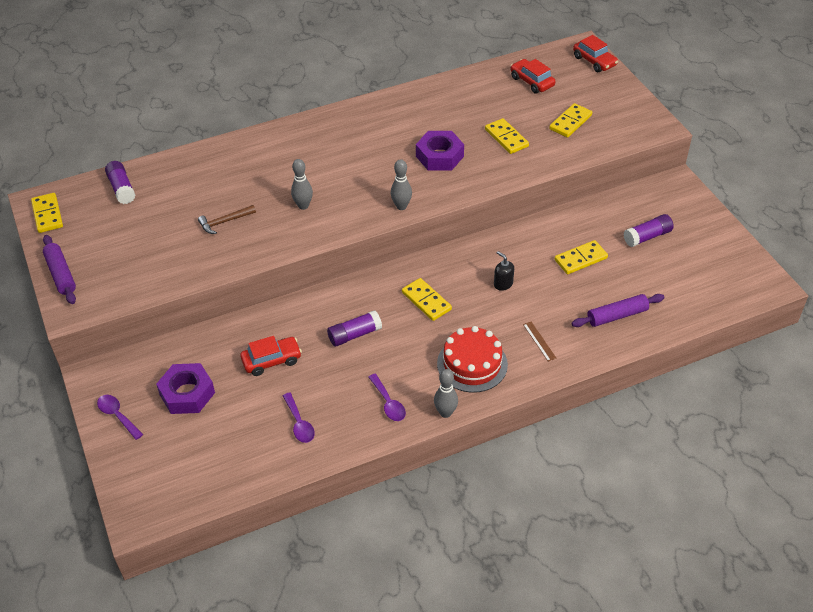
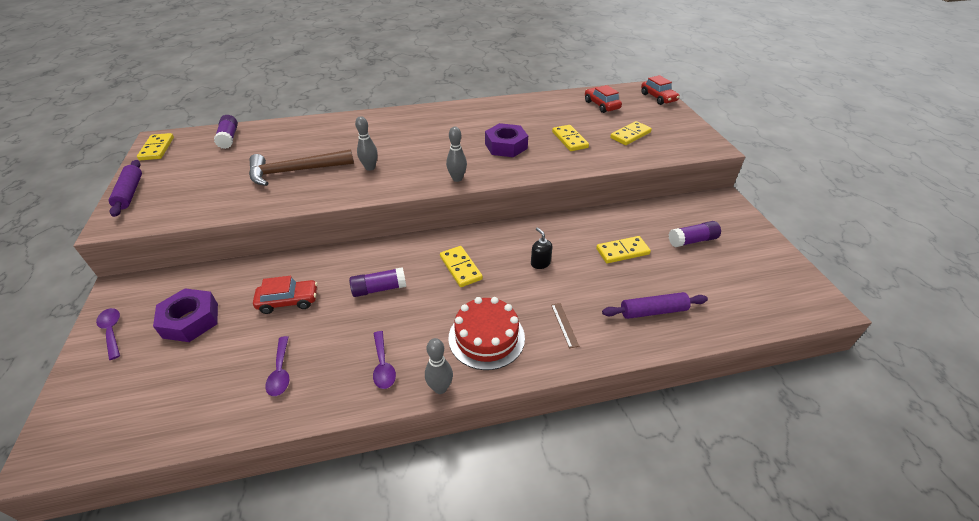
camera: 10 degrees right, 5 degrees down
brown hammer [198,205,256,234] -> brown hammer [249,149,354,186], size x1.93

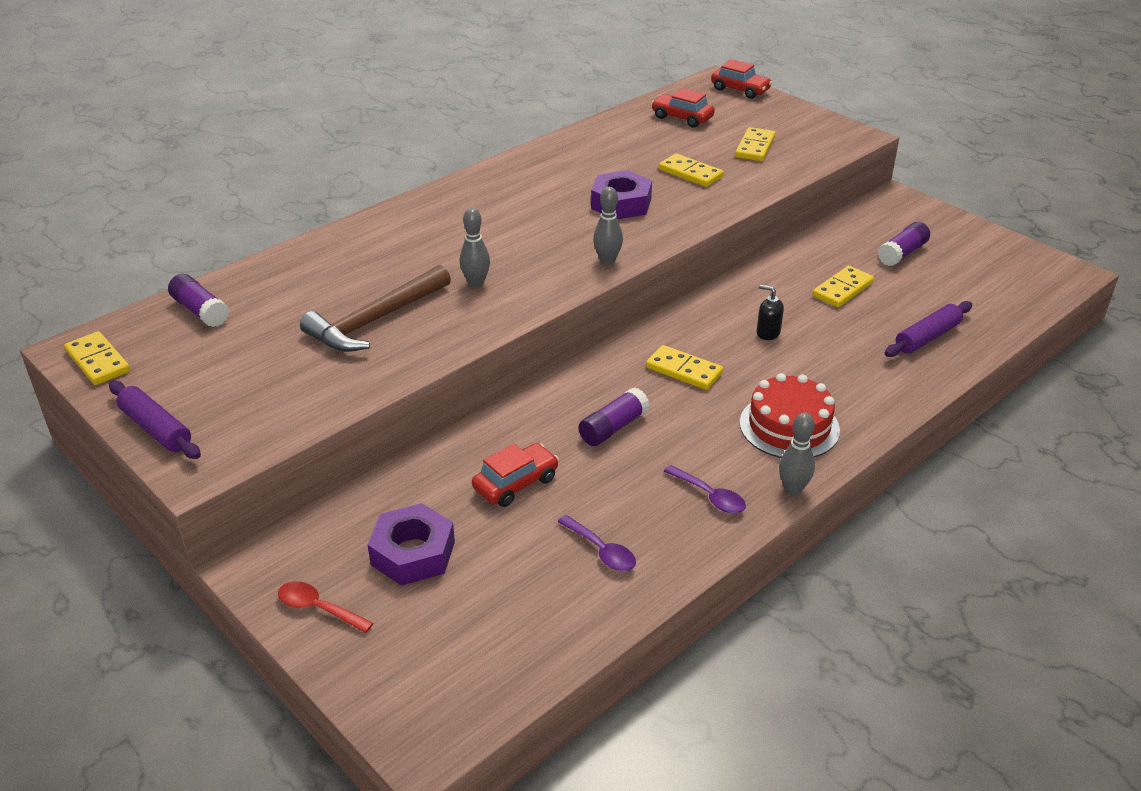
camera: 30 degrees left, 5 degrees down
purple spoon [96,308,120,360] -> red spoon [278,581,373,633]
brown ruler [551,303,579,348] -> none

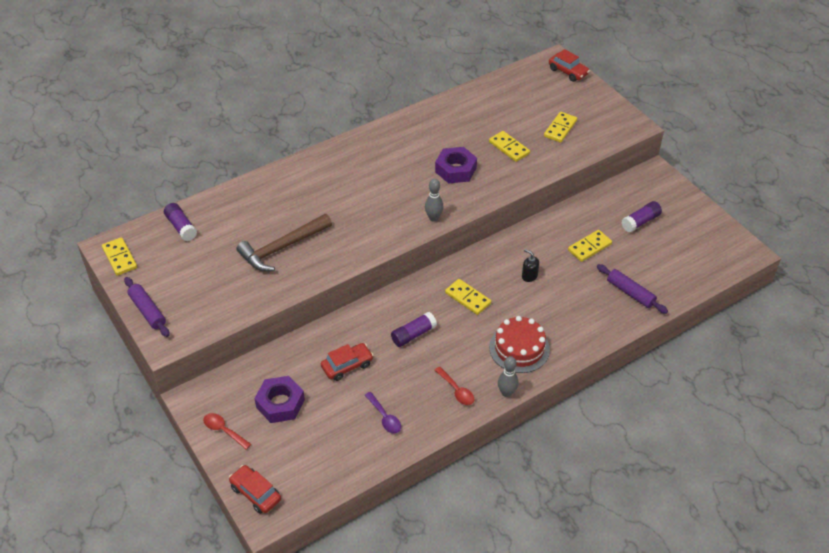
camera: 10 degrees right, 10 degrees up
grey bowling pin [460,208,490,288] -> none
red car [651,88,715,128] -> red car moved to [229,465,281,514]
purple spoon [664,465,746,514] -> red spoon [435,367,474,405]
purple rolling pin [885,301,972,357] -> purple rolling pin turned 75 degrees clockwise [597,264,668,314]

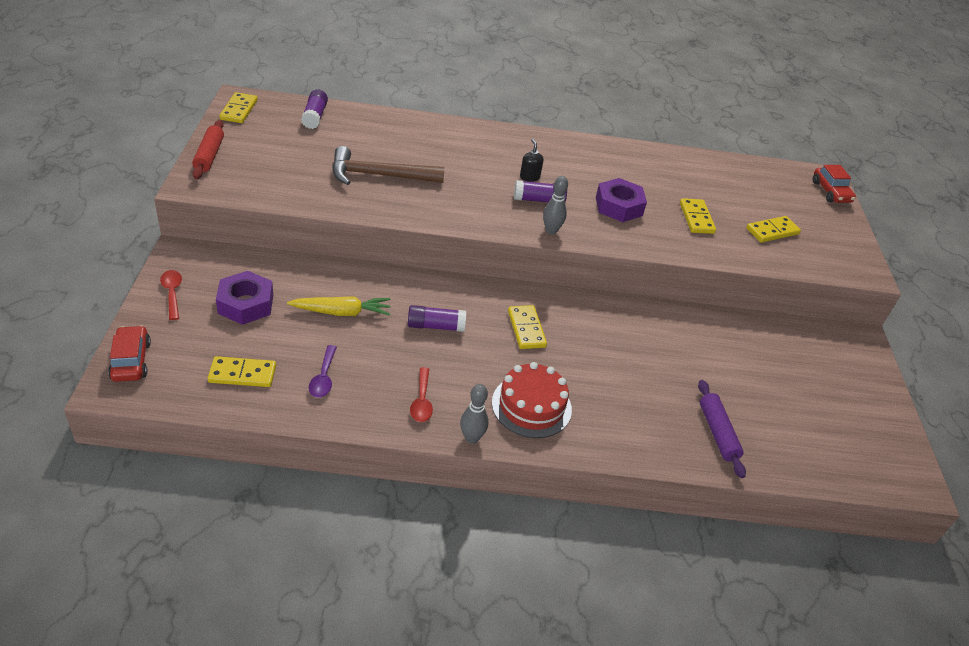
camera: 30 degrees right, 5 degrees down
purple rolling pin [124,277,170,337] -> red rolling pin [192,120,224,179]
red car [321,343,374,381] -> yellow carrot [287,296,391,316]
black soap dispenser [522,249,539,282] -> black soap dispenser moved to [520,139,544,182]
yellow domino [568,230,612,262] -> yellow domino moved to [208,356,276,387]
purple glue stick [621,201,662,232] -> purple glue stick moved to [514,180,567,202]

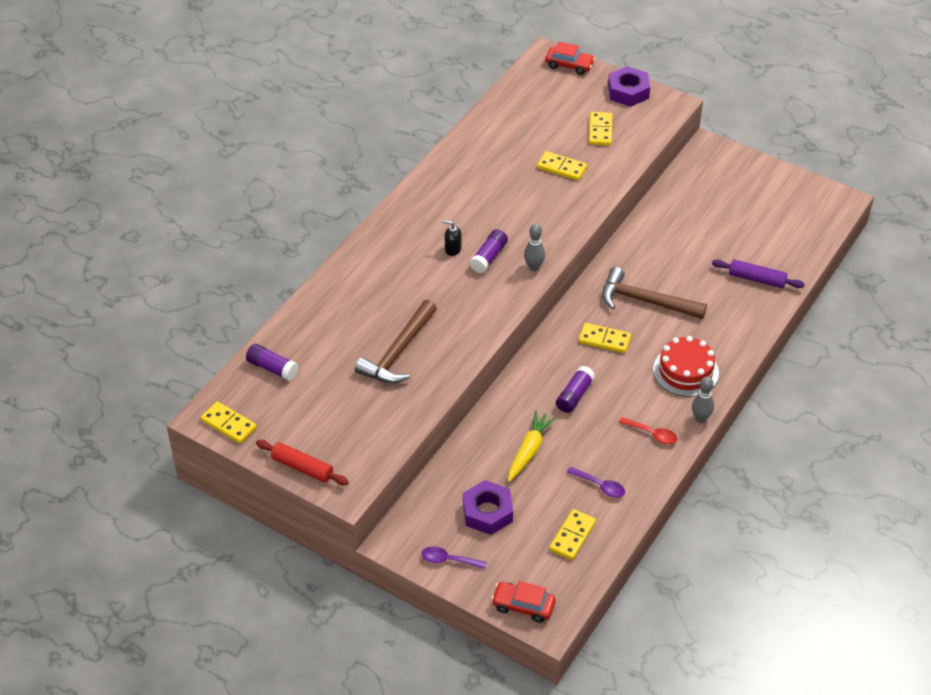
camera: 55 degrees left, 5 degrees up
red spoon [160,270,182,320] -> purple spoon [421,546,487,569]
purple nut [596,178,647,222] -> purple nut moved to [608,66,650,107]
none -> brown hammer [602,267,707,319]

